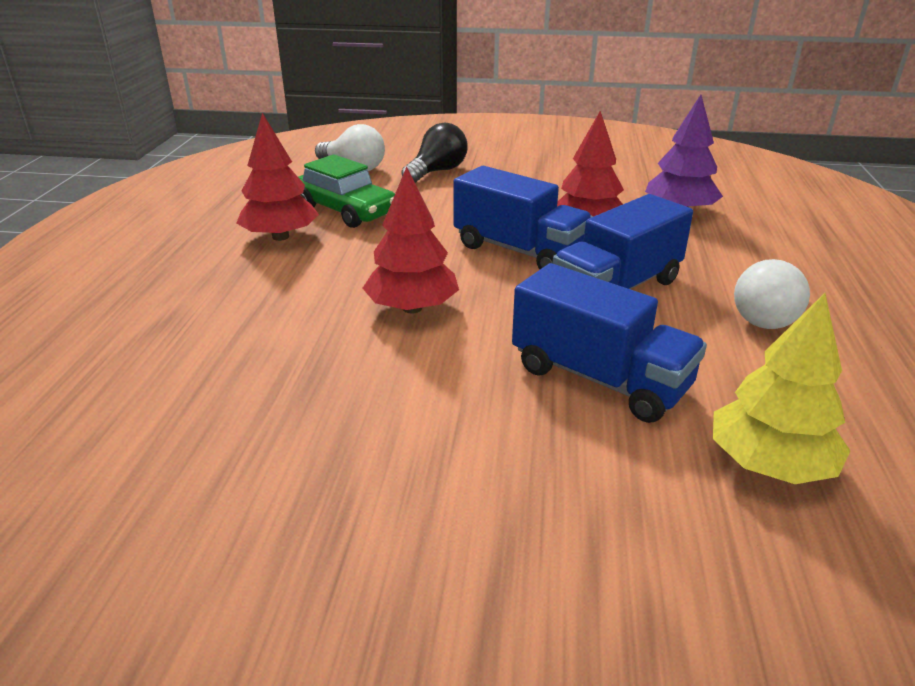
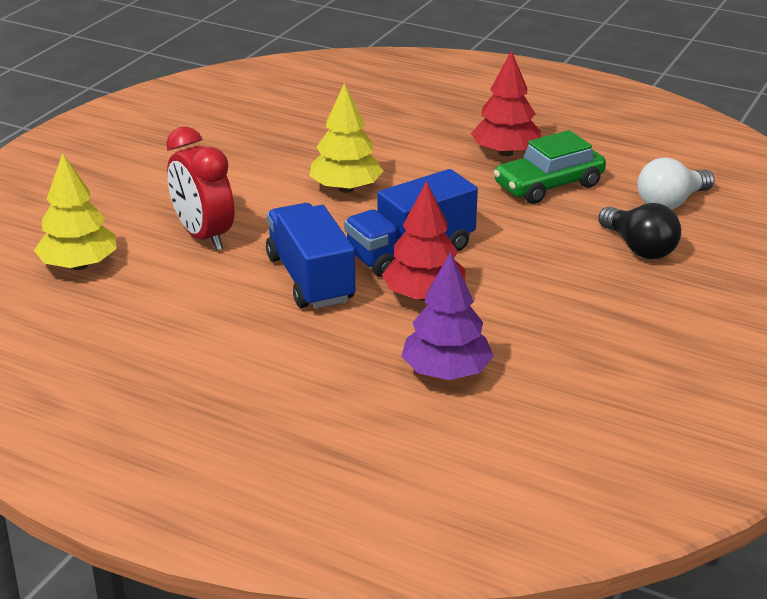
camera: 110 degrees right, 0 degrees up
red tree [363,167,459,314] -> yellow tree [309,83,383,193]
blue truck [512,263,707,423] -> red clock [166,126,234,251]
white light bulb [734,259,810,329] -> none

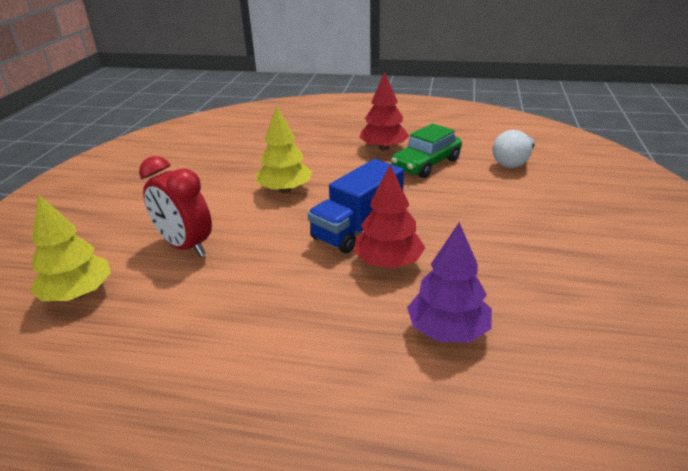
camera: 15 degrees left, 0 degrees up
blue truck [266,203,355,309] -> none
black light bulb [598,203,681,259] -> none

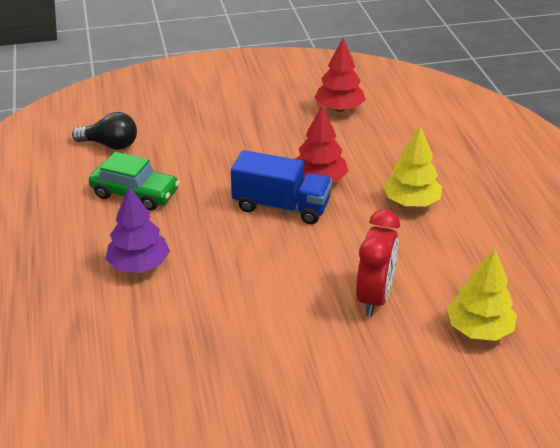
camera: 115 degrees left, 5 degrees up
yellow tree [256,106,312,193] -> yellow tree moved to [383,126,442,207]
red tree [359,72,409,151] -> red tree moved to [314,38,366,112]
purple tree [407,222,492,343] -> purple tree moved to [105,186,170,273]
white light bulb [493,130,535,168] -> black light bulb [72,112,137,150]

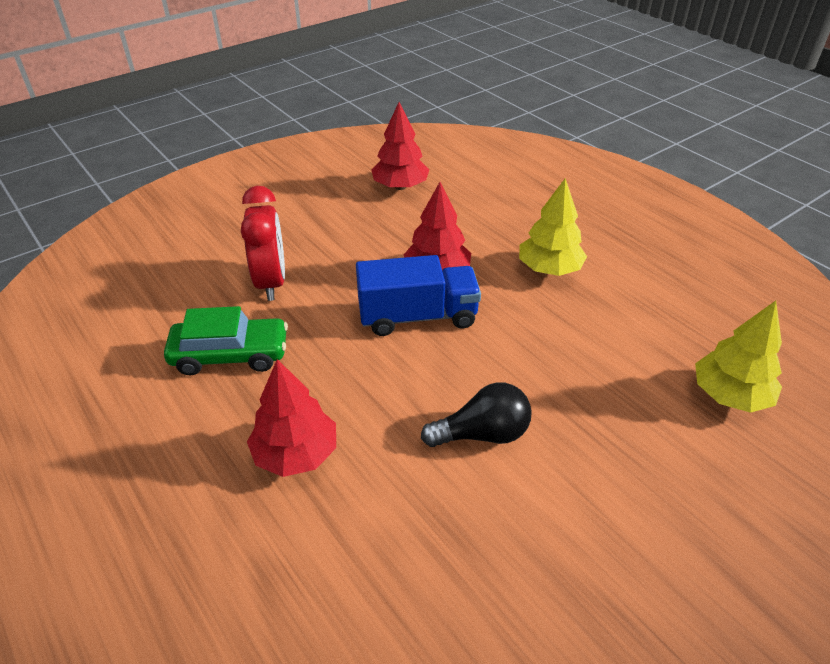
camera: 25 degrees left, 5 degrees up
black light bulb [72,112,137,150] -> black light bulb moved to [421,382,532,447]
purple tree [105,186,170,273] -> red tree [247,359,336,477]
red clock [356,209,400,316] -> red clock moved to [241,186,285,301]

